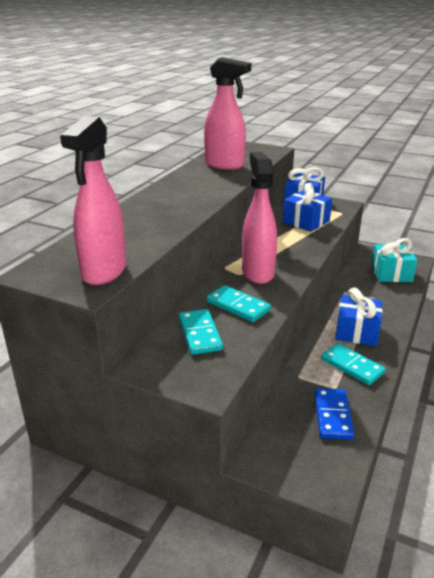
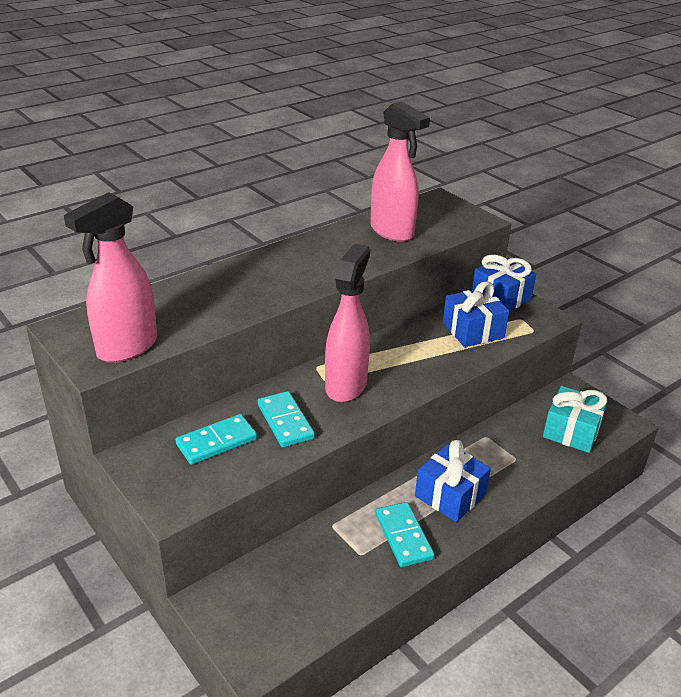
camera: 25 degrees right, 5 degrees up
turquoise domino [179,309,223,355] -> turquoise domino turned 45 degrees clockwise [176,414,257,465]
blue domino [315,388,354,440] -> none

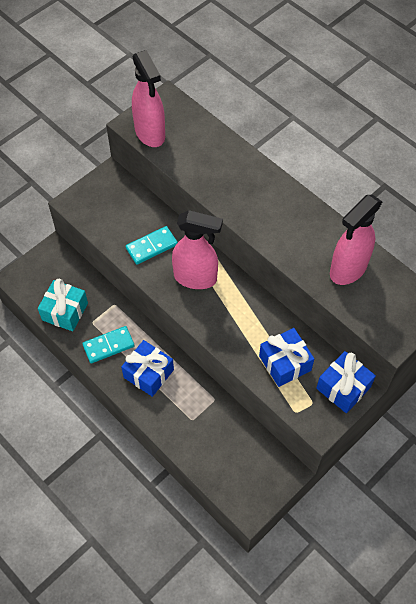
camera: 85 degrees right, 25 degrees up
pink spray bottle [64,192,157,363] -> pink spray bottle turned 150 degrees counterclockwise [132,50,165,147]
turquoise domino [176,414,257,465] -> none
turquoise gift [543,386,608,453] -> turquoise gift moved to [38,279,88,331]

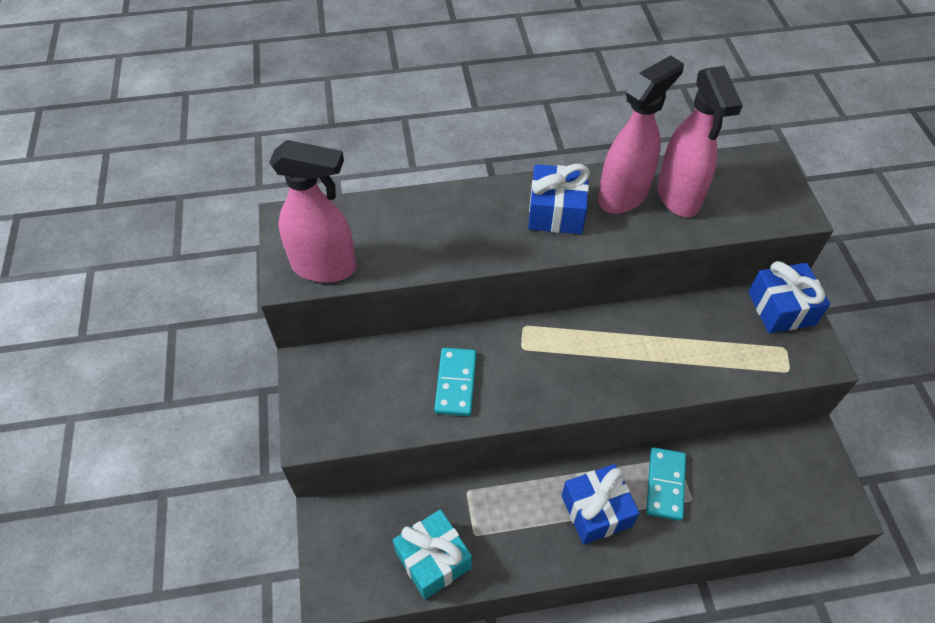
camera: 55 degrees left, 5 degrees down
turquoise domino [82,326,135,363] -> turquoise domino moved to [646,447,686,521]
pink spray bottle [172,210,223,289] -> pink spray bottle moved to [598,55,684,214]
blue gift [259,328,314,387] -> blue gift moved to [528,164,590,234]

